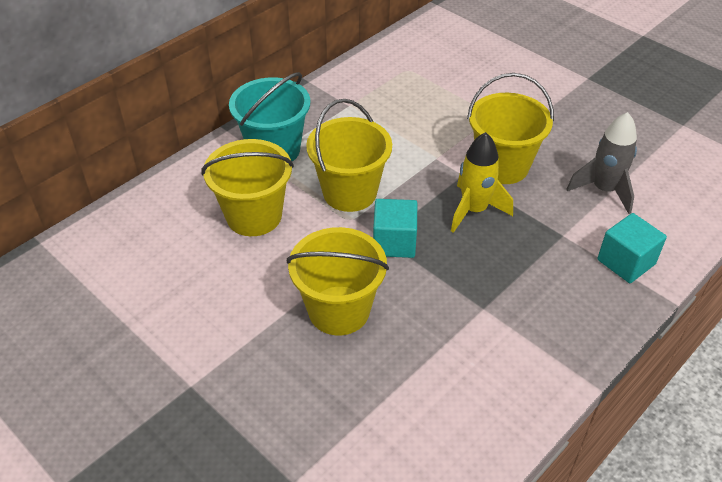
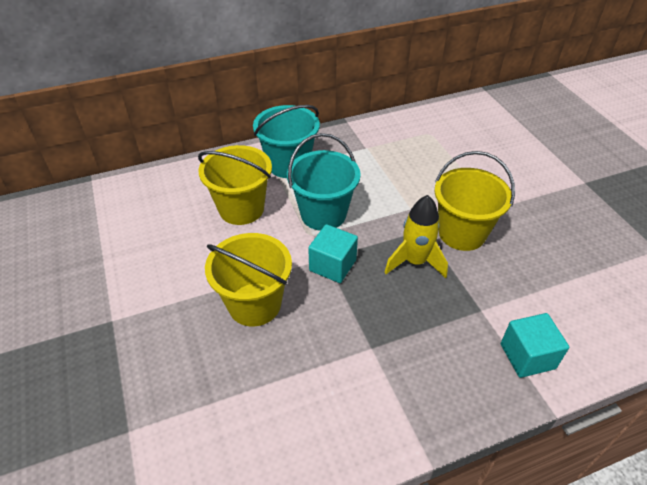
camera: 25 degrees right, 0 degrees up
yellow bucket [306,99,392,212] -> turquoise bucket [287,133,361,231]
grey rocket [567,112,637,214] -> none

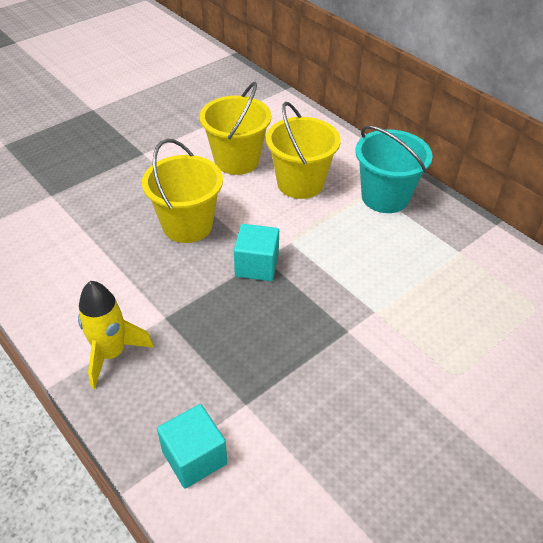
camera: 70 degrees right, 0 degrees up
turquoise bucket [287,133,361,231] -> none
yellow rocket [384,195,448,278] -> yellow rocket moved to [78,281,154,389]
yellow bucket [434,151,515,251] -> yellow bucket moved to [199,82,271,175]

